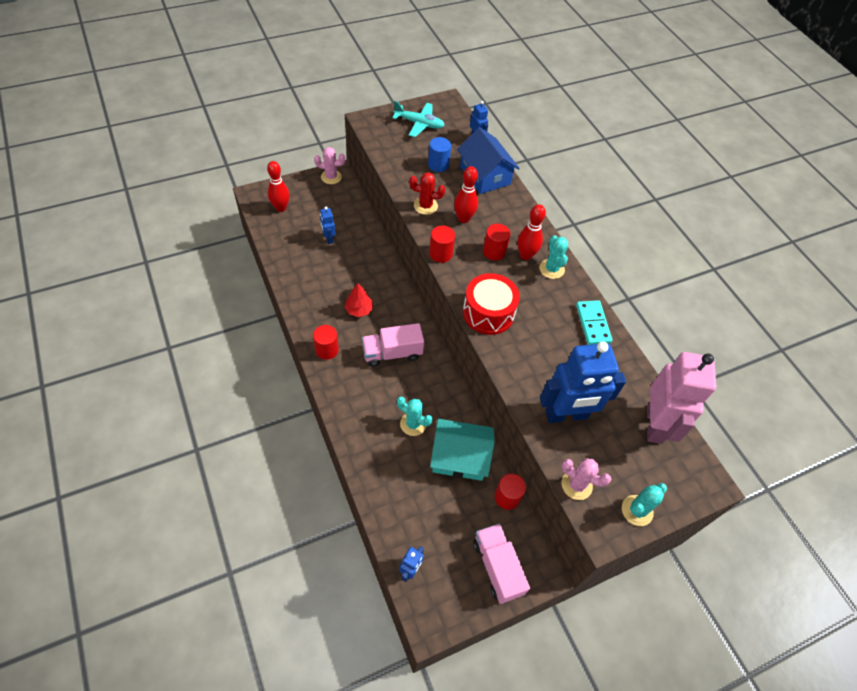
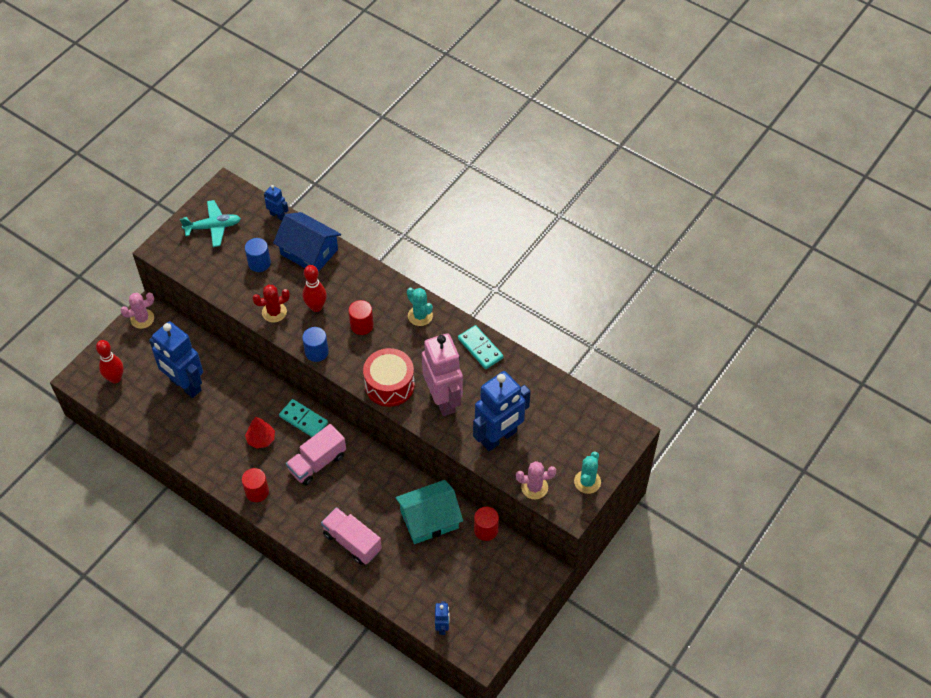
camera: 25 degrees left, 0 degrees up
blue robot [320,207,336,244] -> blue robot [149,321,203,398], size x2.23
turquoise cactus [397,397,433,436] -> none
red cylinder [429,225,455,263] -> blue cylinder [302,327,329,362]
pink truck [473,524,530,604] -> pink truck moved to [321,507,382,565]
red bowling pin [517,204,546,260] -> none
pink robot [647,352,717,444] -> pink robot moved to [422,333,463,416]
none -> turquoise domino [279,399,328,437]

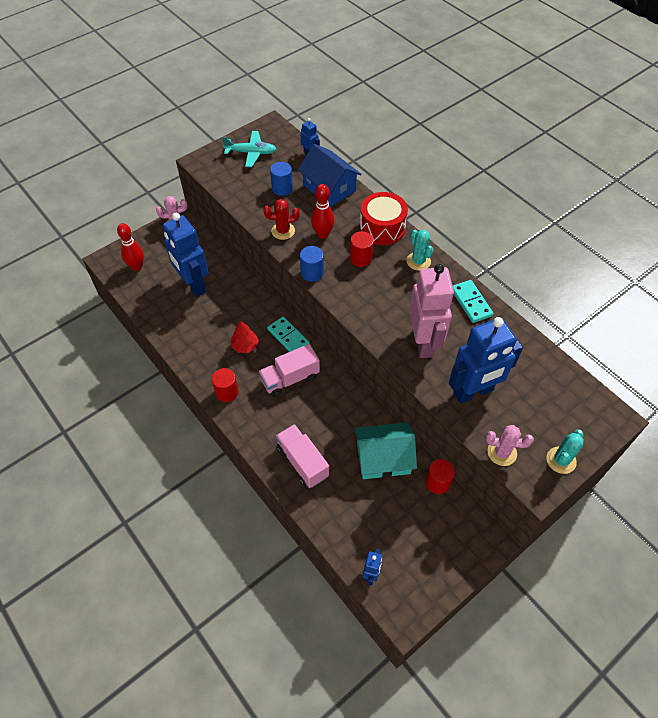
camera: 15 degrees right, 0 degrees up
red drum [363,348,415,407] -> red drum moved to [360,192,408,245]

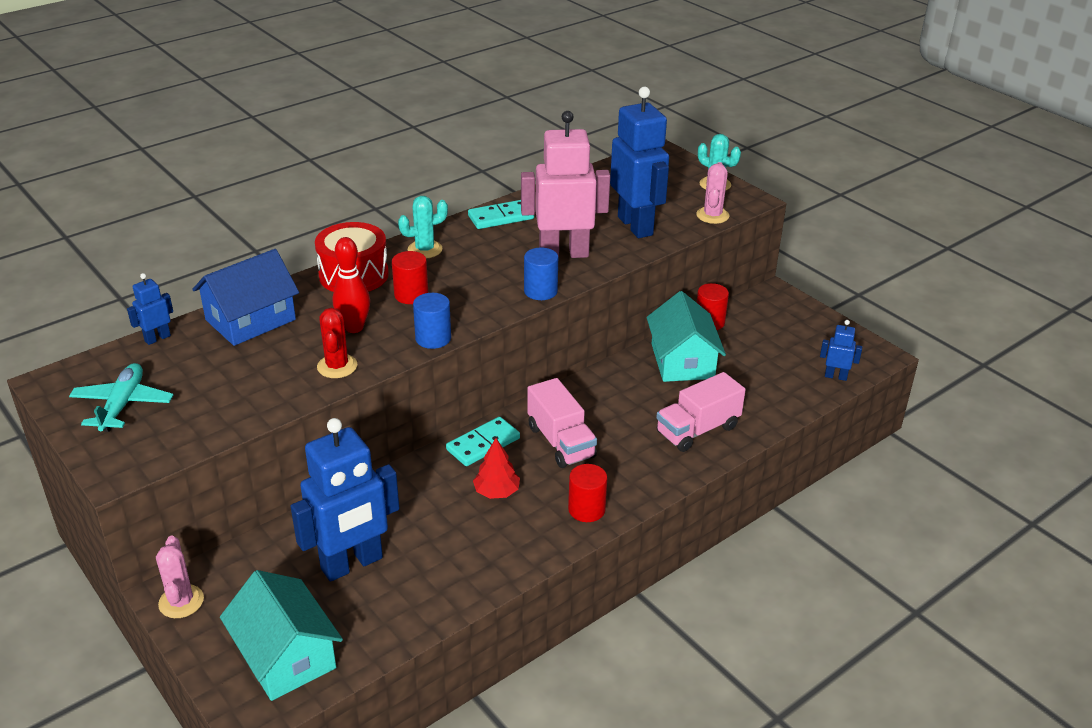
camera: 90 degrees left, 20 degrees down
red bowling pin [117,223,144,271] -> turquoise house [220,570,343,701]
blue cylinder [270,162,293,196] -> blue cylinder moved to [524,248,558,300]

